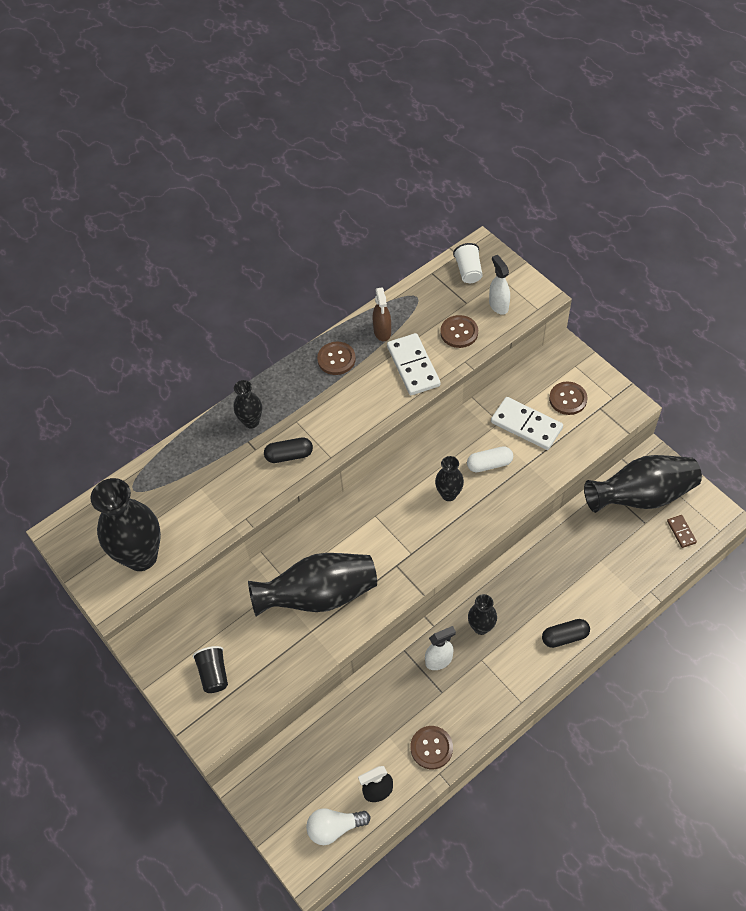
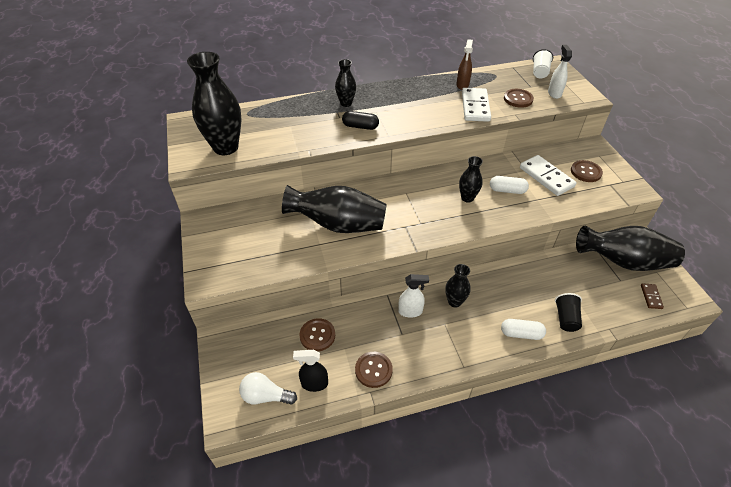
camera: 20 degrees right, 10 degrees down
black cup [193,646,228,693] -> black cup moved to [555,293,582,332]
brown button [317,342,356,375] -> brown button moved to [299,318,335,351]
black capsule [542,619,590,648] -> white capsule [501,319,546,340]

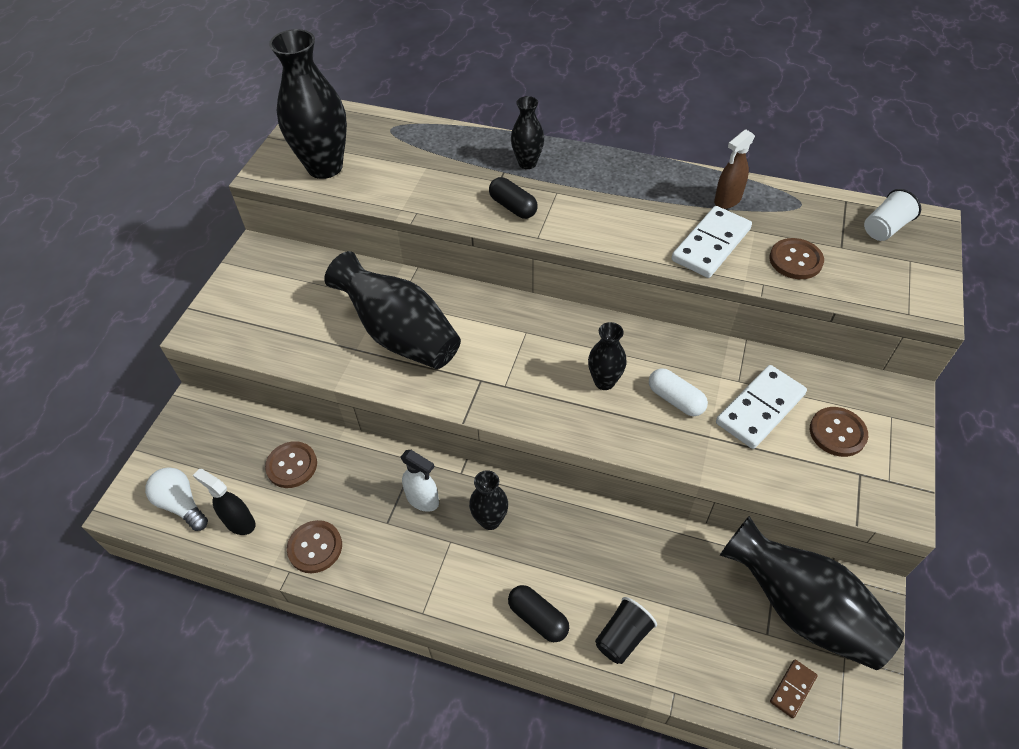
camera: 35 degrees right, 5 degrees up
white capsule [501,319,546,340] -> black capsule [508,585,569,642]
white domino [520,155,577,196] -> white domino turned 45 degrees clockwise [716,365,807,449]
white spray bottle [548,45,572,99] -> none

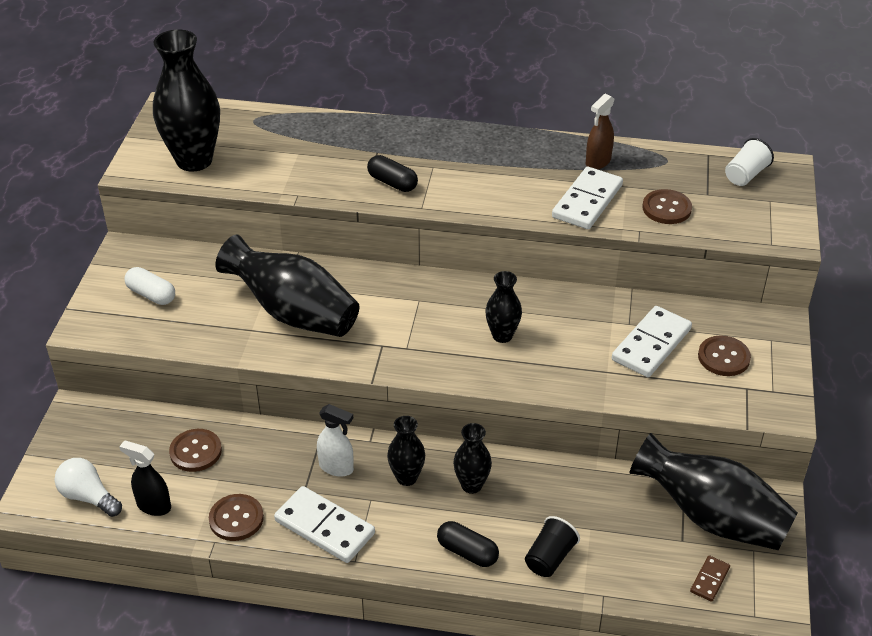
camera: 10 degrees left, 10 degrees down
black vase [511,96,544,169] -> black vase moved to [453,423,492,494]
white capsule [649,368,708,416] -> white capsule moved to [125,267,175,305]
none -> white domino [274,486,375,563]

